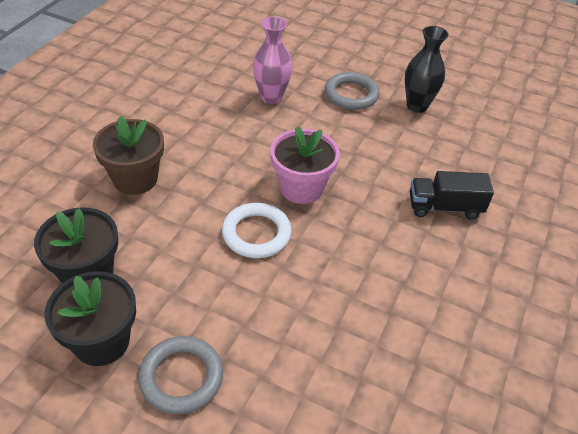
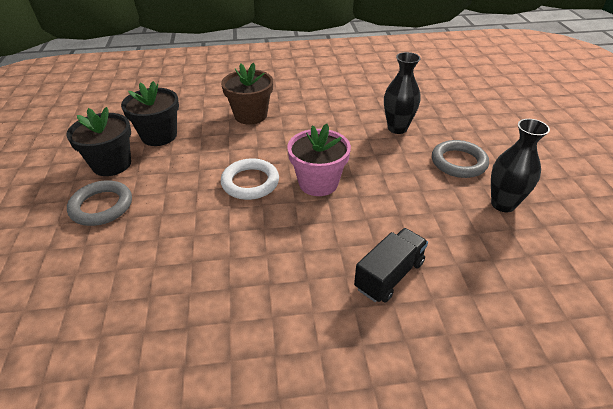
camera: 60 degrees right, 5 degrees down
pink vase [253,17,293,104] -> black vase [384,52,421,134]
black truck [410,171,494,220] -> black truck turned 75 degrees clockwise [354,228,428,303]

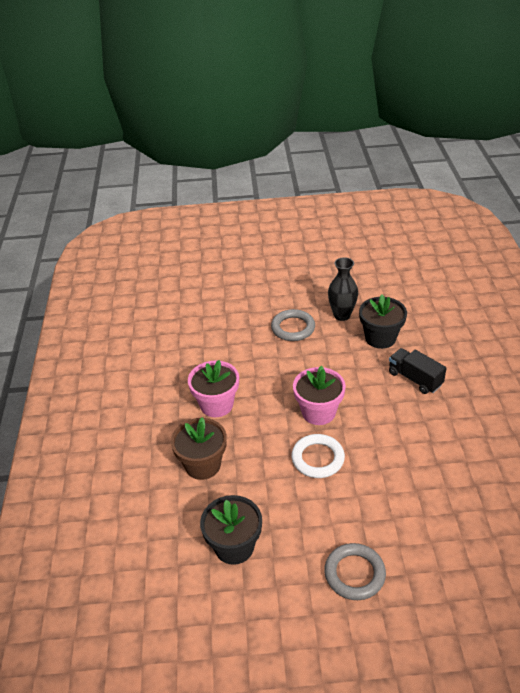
camera: 85 degrees left, 0 degrees up
black flower pot [66,107,131,176] -> black flower pot moved to [359,295,407,349]
black vase [384,52,421,134] -> none
none -> pink flower pot [188,360,239,417]

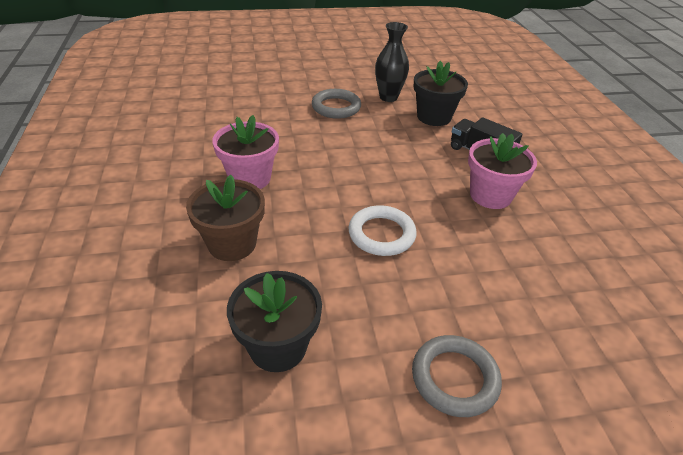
camera: 10 degrees left, 0 degrees up
pink flower pot [293,366,346,425] -> pink flower pot moved to [468,133,537,209]

